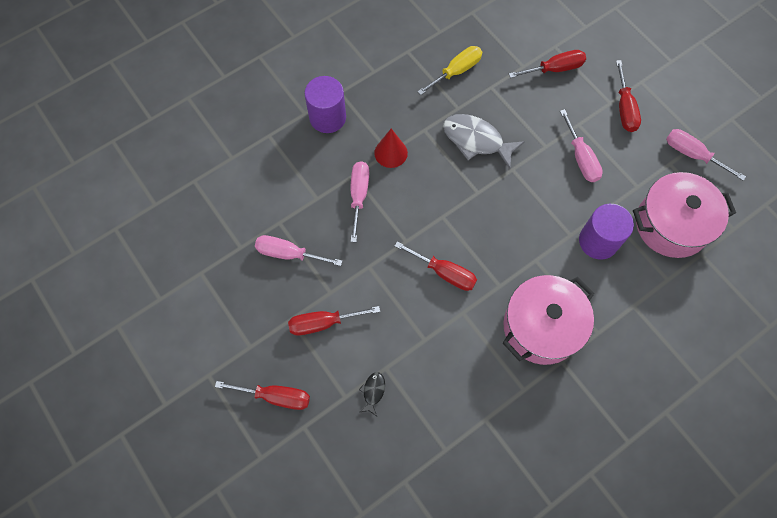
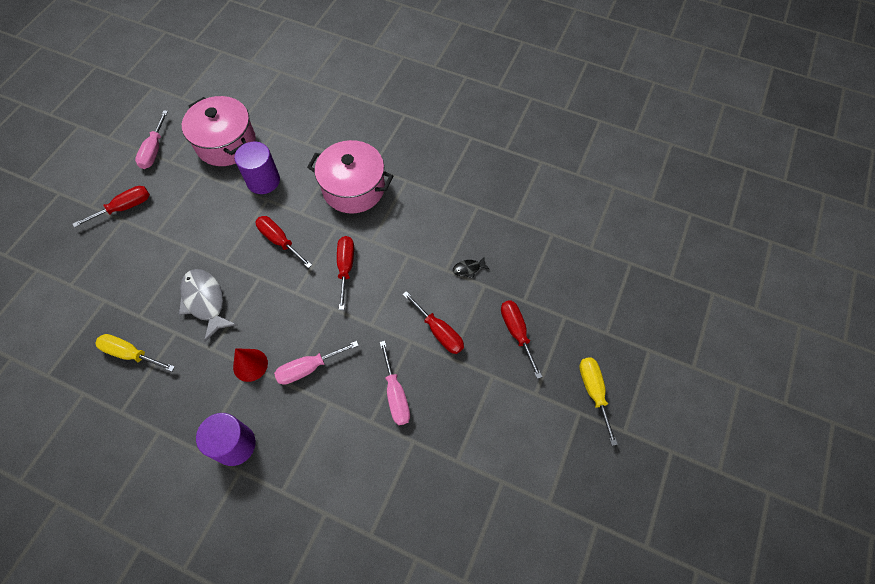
camera: 120 degrees left, 5 degrees down
grey fish [443,114,525,169] -> grey fish turned 150 degrees clockwise [179,269,237,342]
red screwdriver [509,50,586,78] -> red screwdriver moved to [256,216,312,268]
pink screwdriver [560,109,603,182] -> none
none -> yellow screwdriver [579,357,618,446]

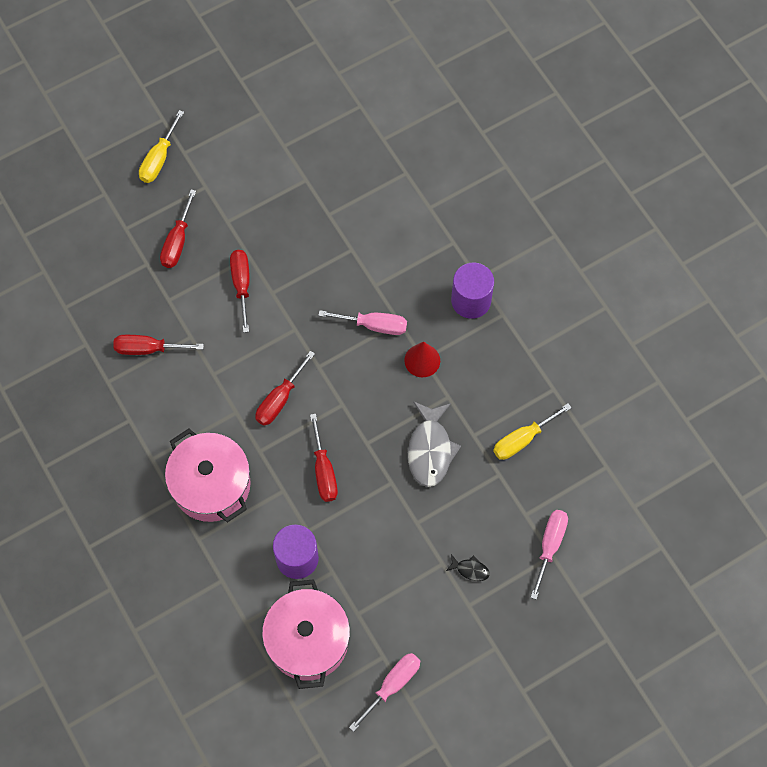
camera: 145 degrees left, 5 degrees up
red screwdriver [73,186,150,228] -> red screwdriver moved to [113,335,204,355]
yellow screwdriver [95,334,175,372] -> yellow screwdriver turned 90 degrees clockwise [493,403,572,460]
pink screwdriver [380,341,410,425] -> pink screwdriver moved to [530,510,568,600]
black fish [453,256,489,278] -> black fish moved to [446,554,490,581]

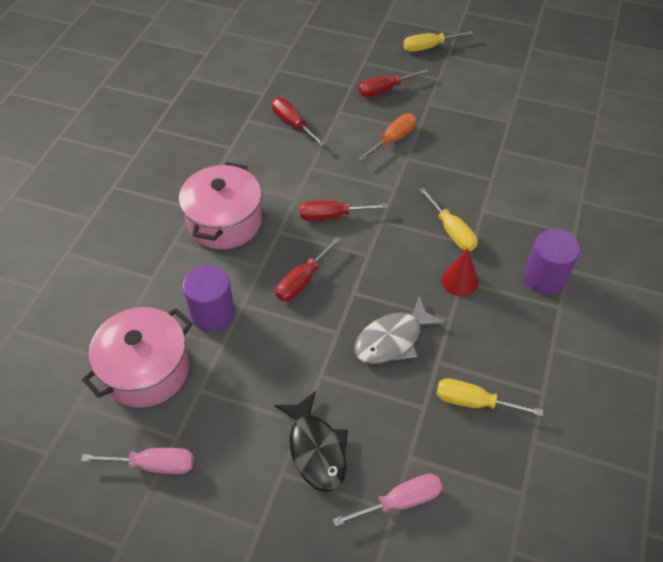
camera: 50 degrees right, 15 degrees down
red screwdriver [230,250,250,333] -> orange screwdriver [358,113,417,161]
pink screwdriver [318,310,407,335] -> yellow screwdriver [419,188,478,251]
black fish [446,554,490,581] -> black fish [275,391,348,492], size x2.15

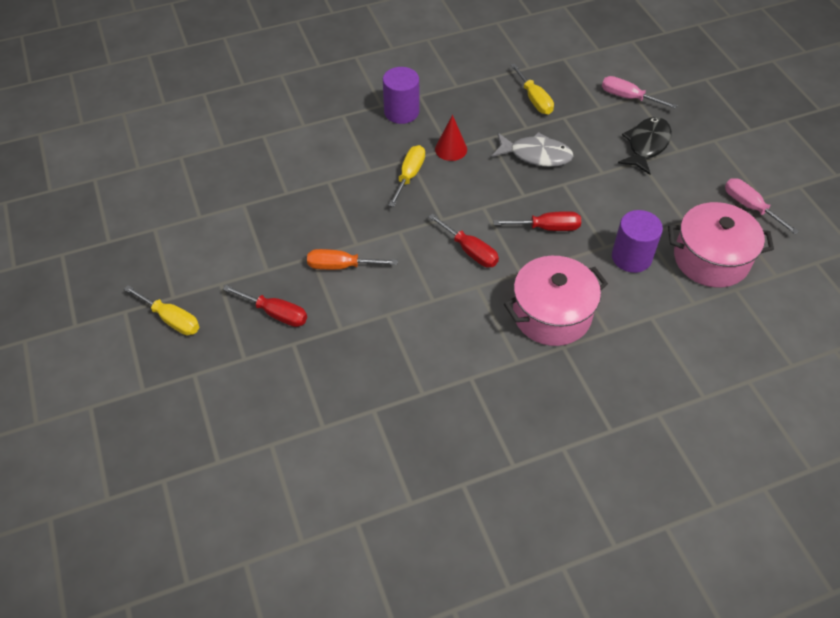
camera: 130 degrees left, 0 degrees up
red screwdriver [272,98,325,147] -> none

